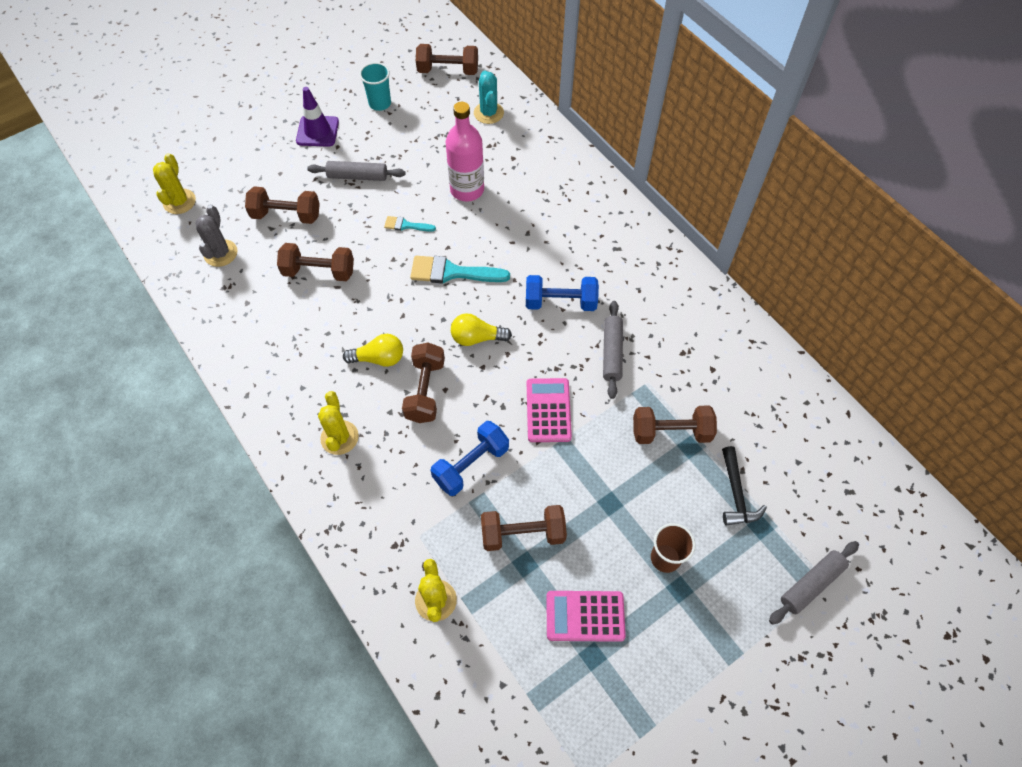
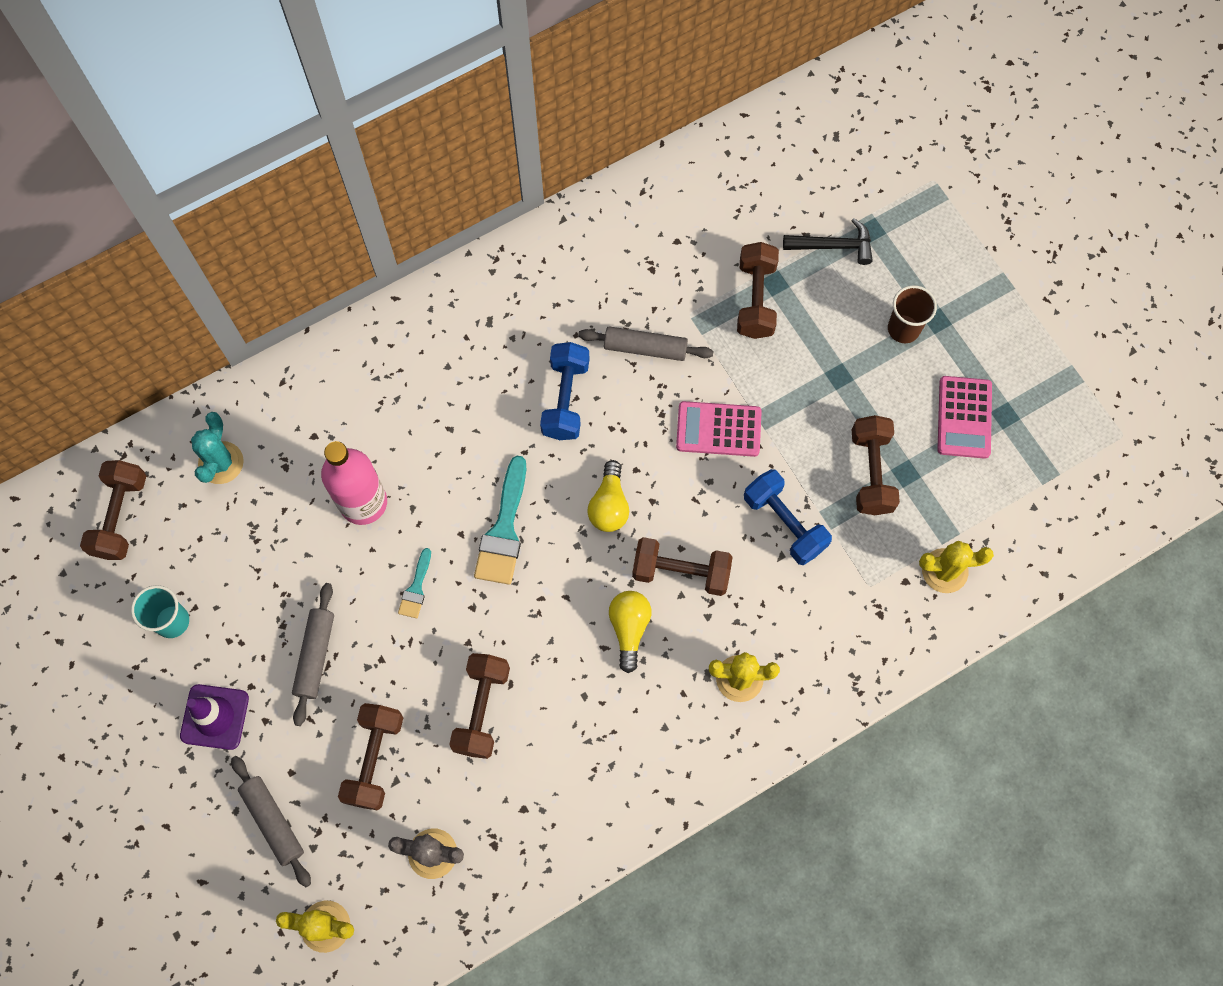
camera: 85 degrees left, 10 degrees up
turquoise cactus [474,70,504,124] -> turquoise cactus turned 75 degrees counterclockwise [191,412,244,484]
grey rolling pin [769,541,859,625] -> grey rolling pin moved to [231,756,311,887]

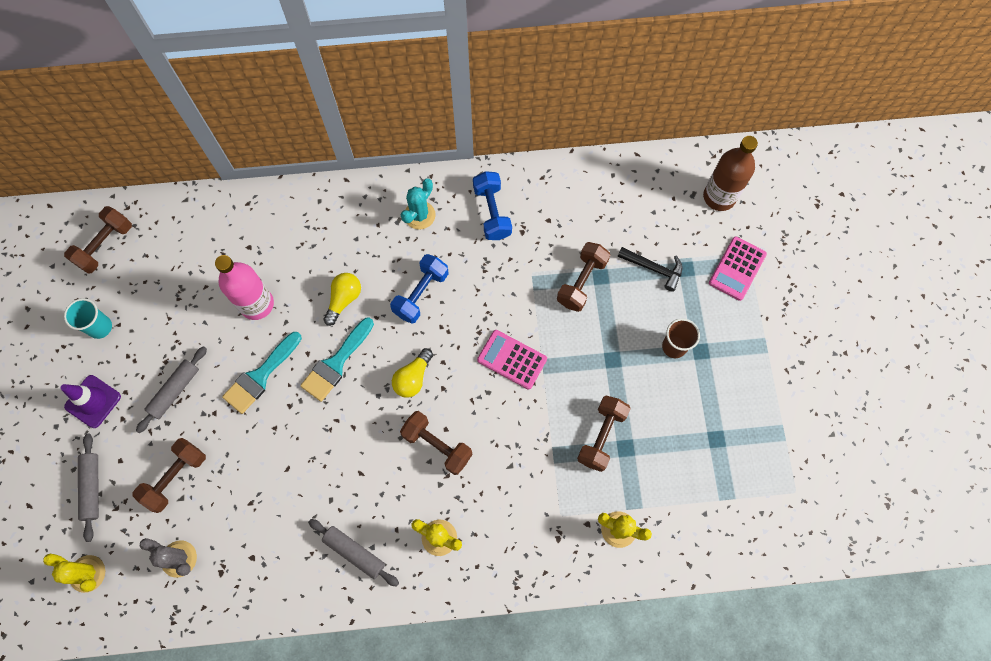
camera: 25 degrees right, 0 degrees up
turquoise cactus [191,412,244,484] -> turquoise cactus moved to [401,179,435,230]
turquoise brush [398,548,431,618] -> turquoise brush [222,332,302,414], size x1.87
brown dumbbell [449,653,510,759] -> none
grey rolling pin [578,327,714,361] -> grey rolling pin moved to [308,519,399,587]
yellow light bulb [609,591,651,673] -> yellow light bulb moved to [323,273,361,326]
blue dumbbell [744,469,832,565] -> blue dumbbell moved to [473,171,512,240]
pink calculator [937,376,992,459] -> pink calculator moved to [709,236,767,301]
none -> brown bottle [703,136,758,211]

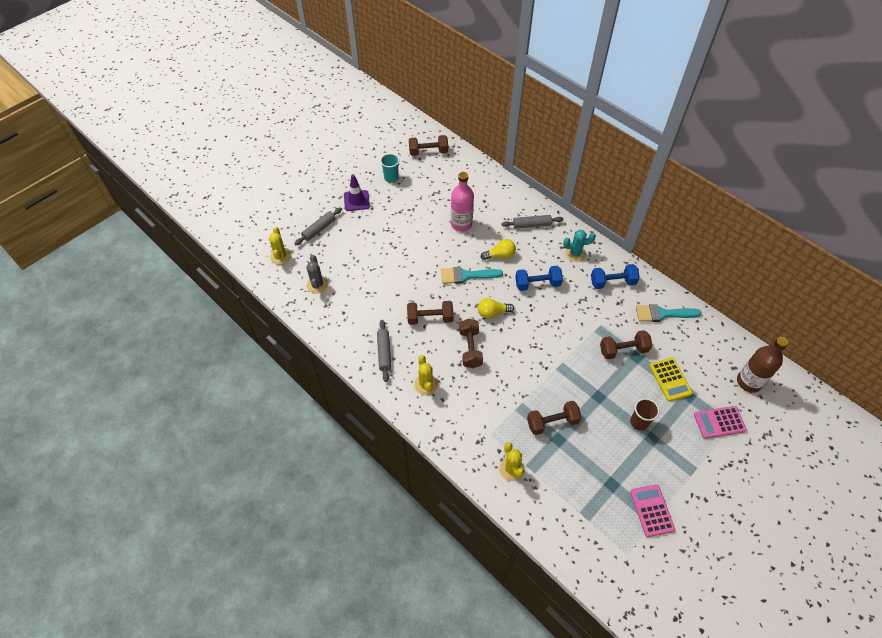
camera: 50 degrees right, 15 degrees down
brown dumbbell [133,438,206,513] -> brown dumbbell moved to [407,301,453,325]
grey rolling pin [136,346,207,433] -> grey rolling pin moved to [502,215,564,229]
turquoise brush [222,332,302,414] -> turquoise brush moved to [636,304,702,322]
blue dumbbell [473,171,512,240] -> blue dumbbell turned 45 degrees clockwise [591,264,640,289]
pink calculator [477,330,547,390] -> pink calculator moved to [630,484,675,537]
black hammer [617,247,682,292] -> yellow calculator [649,358,693,402]

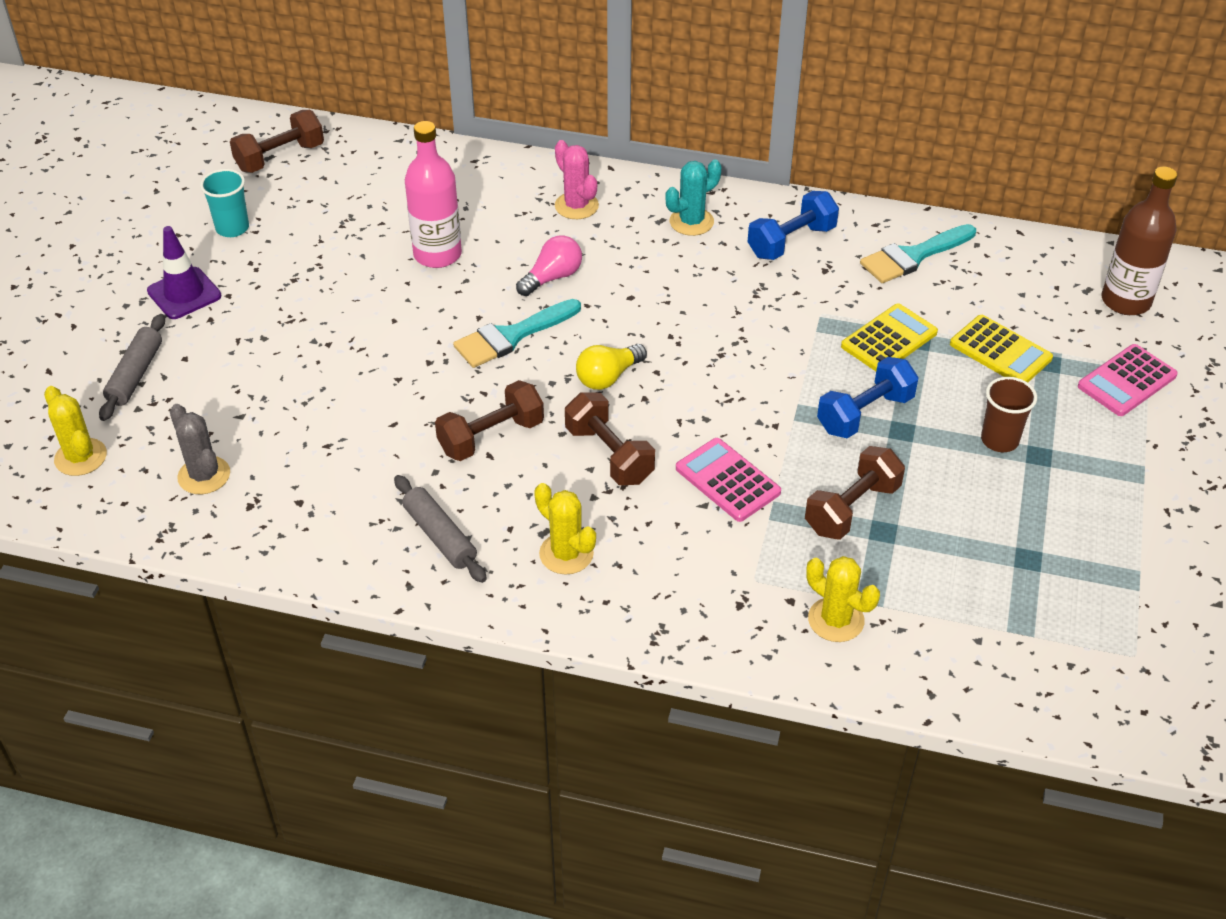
camera: 30 degrees left, 10 degrees down
yellow light bulb [481,239,516,260] -> pink light bulb [516,235,582,296]
grey rolling pin [502,215,564,229] -> pink cactus [555,140,599,219]
blue dumbbell [515,266,563,291] -> blue dumbbell moved to [817,357,919,438]
brown dumbbell [600,330,652,360] -> yellow calculator [841,303,938,371]
pink calculator [630,484,675,537] -> pink calculator moved to [676,438,781,522]

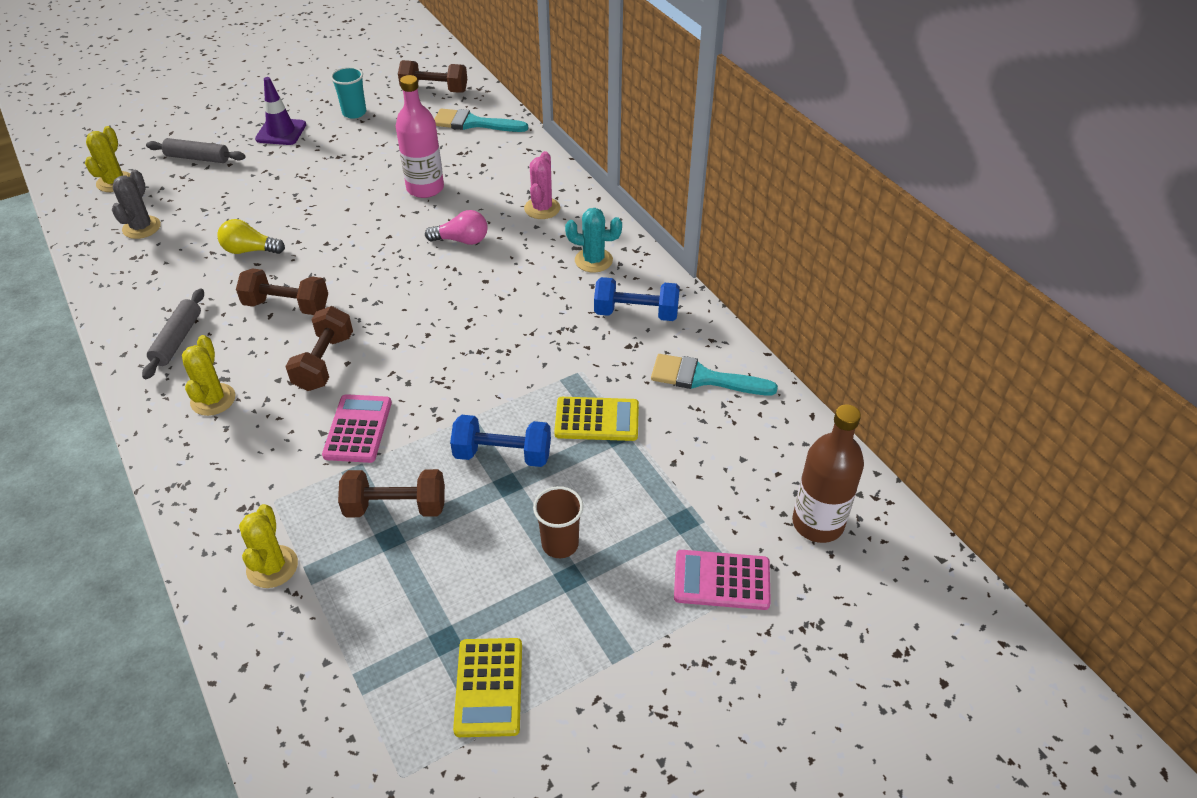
camera: 45 degrees right, 0 degrees up
grey rolling pin [99,314,165,421] -> grey rolling pin turned 45 degrees clockwise [146,138,245,163]
turquoise brush [453,299,581,368] -> turquoise brush moved to [434,108,528,132]
yellow light bulb [576,344,647,390] -> yellow light bulb moved to [217,219,285,254]
yellow calculator [950,315,1053,383] -> yellow calculator moved to [453,638,522,737]

